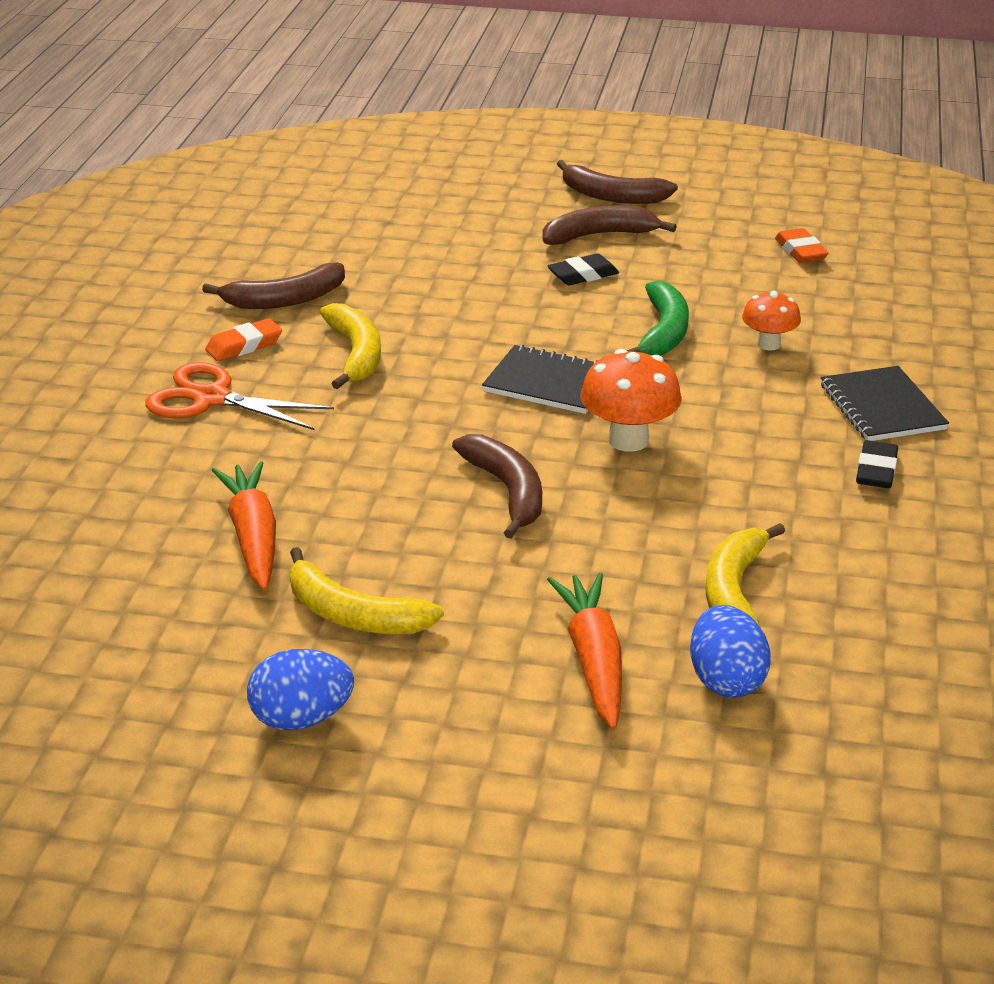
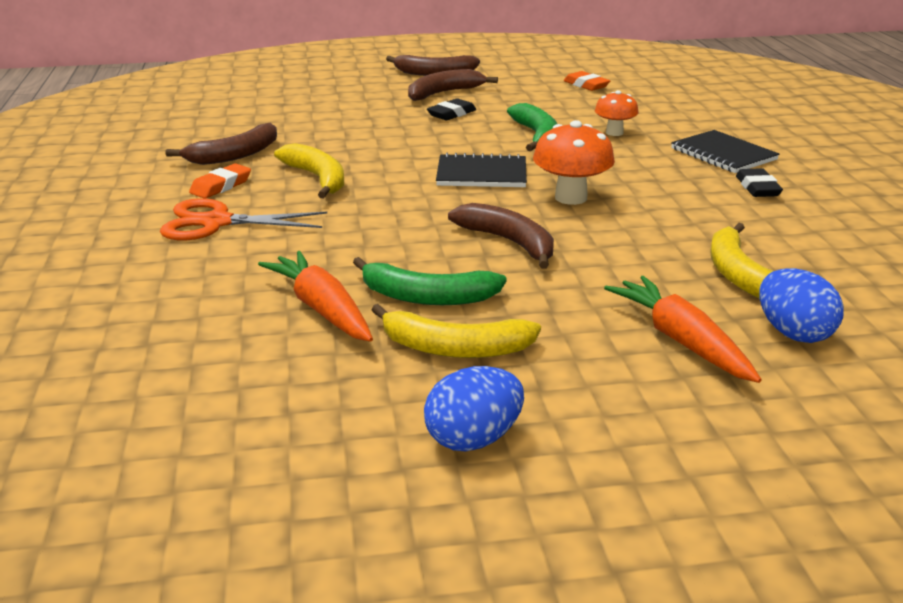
camera: 20 degrees left, 5 degrees down
none -> green banana [353,257,507,305]

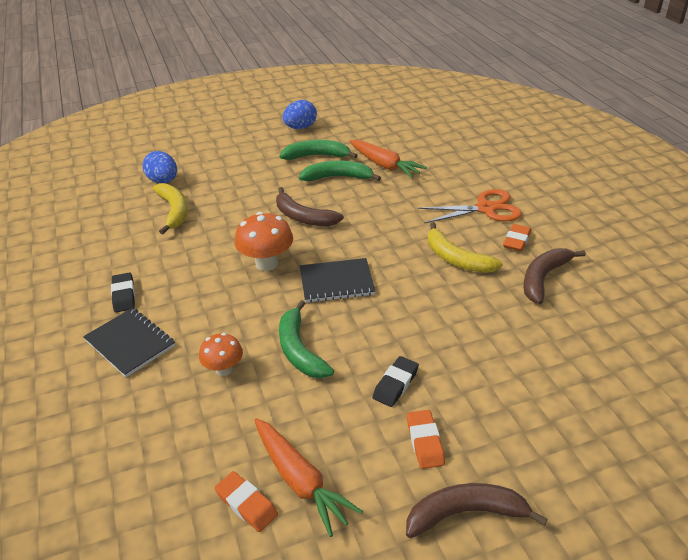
camera: 170 degrees right, 10 degrees up
yellow banana [372,304,541,358] -> green banana [280,140,358,160]
brown banana [408,69,498,101] -> orange eraser [407,410,445,469]
orange carrot [604,276,761,383] -> orange carrot moved to [254,418,363,537]

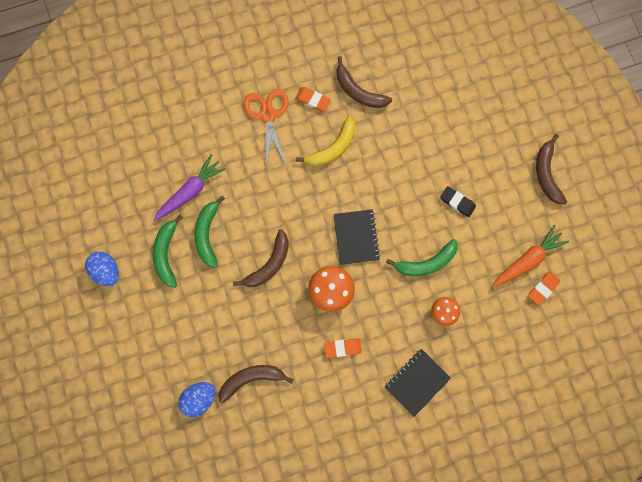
camera: 90 degrees left, 40 degrees up
black eraser [111,273,135,313] -> none
yellow banana [153,183,188,234] -> brown banana [219,365,294,403]
orange carrot [349,140,427,178] -> purple carrot [153,154,226,221]
orange eraser [407,410,445,469] -> orange eraser moved to [324,338,362,358]

